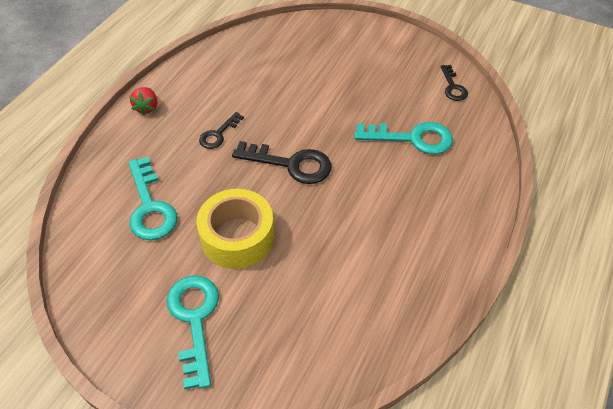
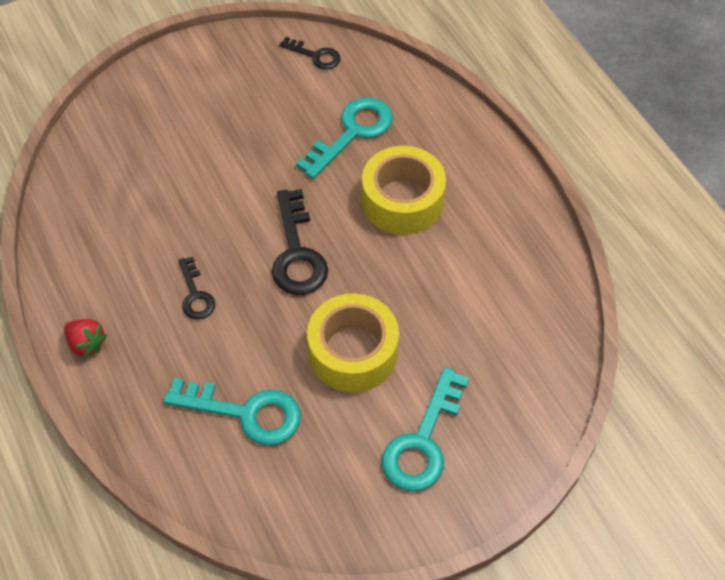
camera: 55 degrees left, 5 degrees up
turquoise key [167,276,219,389] -> turquoise key turned 90 degrees counterclockwise [382,367,469,491]
black key [232,141,331,184] -> black key turned 120 degrees clockwise [272,189,328,295]
none -> yellow tape [362,146,446,235]

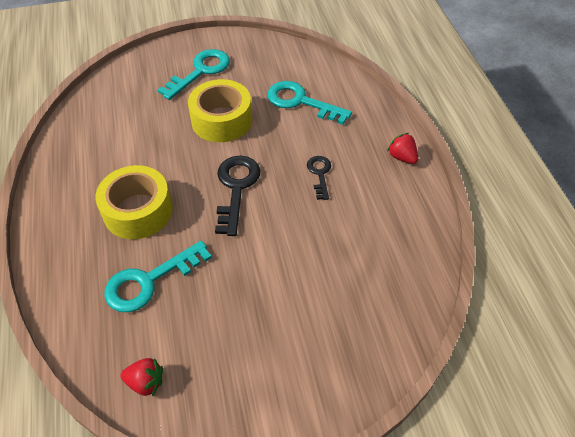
camera: 165 degrees left, 5 degrees down
black key [279,37,341,70] -> red strawberry [120,358,163,397]

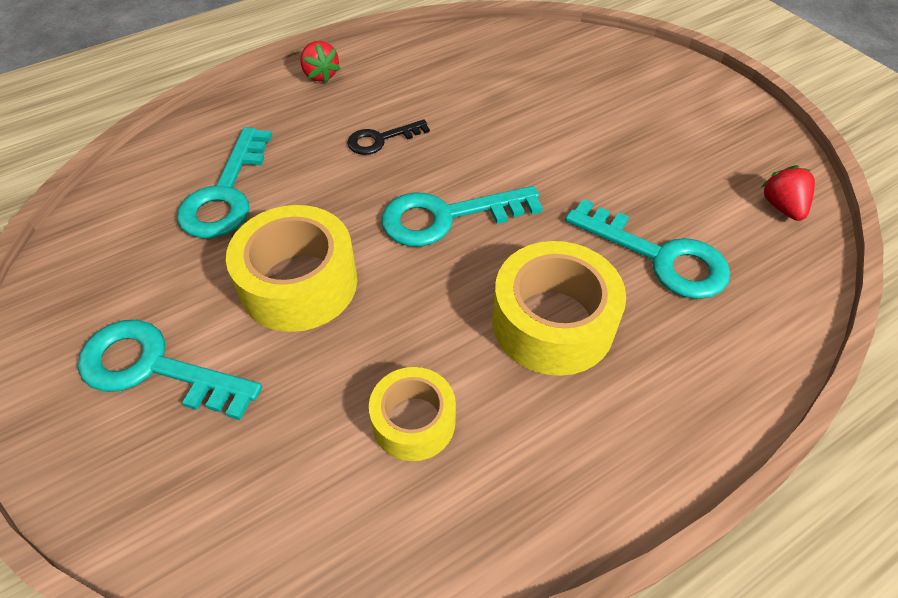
camera: 110 degrees left, 0 degrees up
black key [215,156,261,236] -> turquoise key [381,186,543,247]
red strawberry [387,133,418,164] -> red strawberry turned 60 degrees counterclockwise [300,41,341,83]
none -> yellow tape [369,367,456,461]

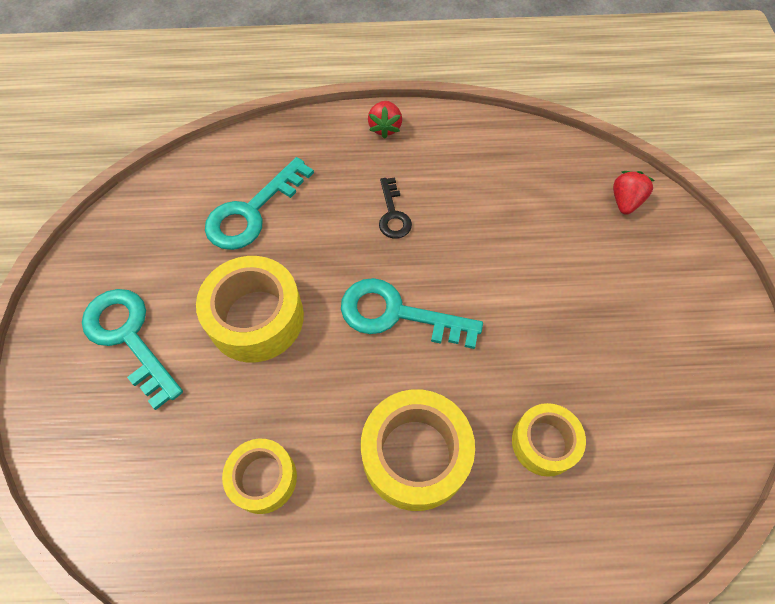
camera: 30 degrees right, 10 degrees up
black key [347,119,430,155] -> black key turned 105 degrees counterclockwise [379,177,412,239]
turquoise key [565,199,730,299] -> yellow tape [512,403,586,477]
red strawberry [761,165,815,221] -> red strawberry moved to [613,171,655,215]

